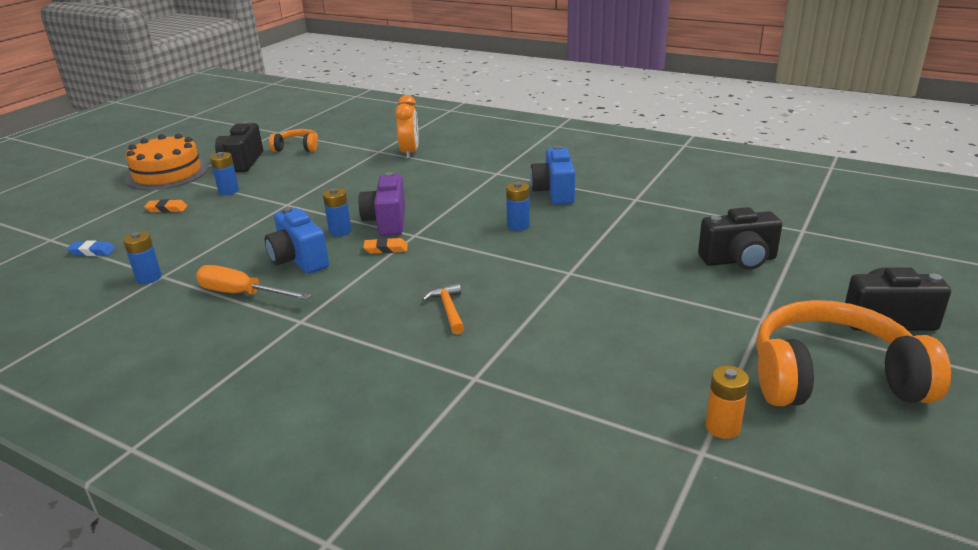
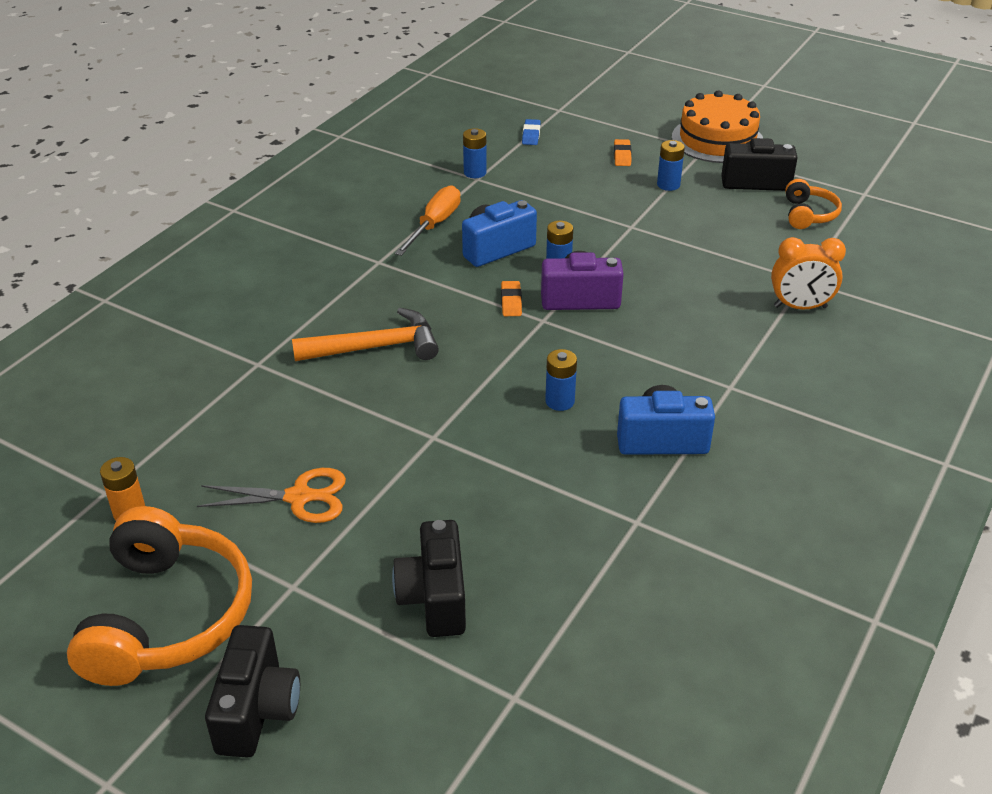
camera: 90 degrees right, 10 degrees up
orange hammer [422,283,464,335] -> orange hammer [292,308,439,361], size x1.77
none -> orange scissors [197,468,346,523]

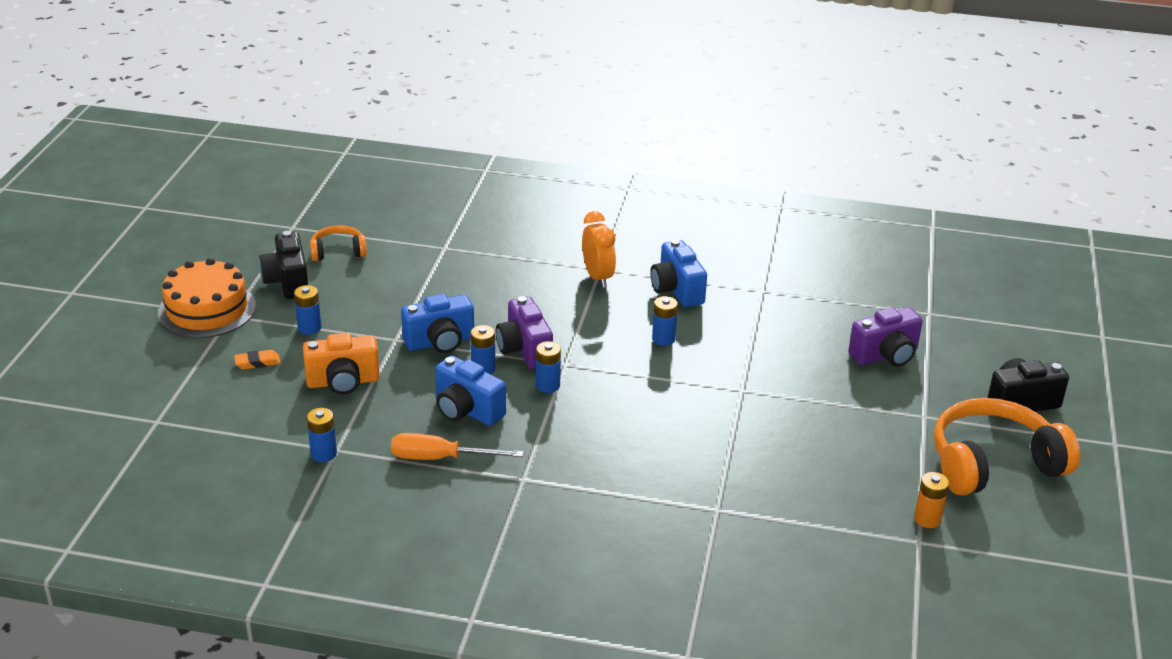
camera: 110 degrees left, 5 degrees down
orange scissors [197,468,346,523] -> none
orange hammer [292,308,439,361] -> none
black camera [392,520,466,637] -> purple camera [848,307,923,367]
orange eraser [501,281,522,316] -> blue battery [536,341,561,393]
blue eraser [522,119,541,145] -> none
orange clock [771,237,846,310] -> orange clock moved to [582,211,616,288]
none -> orange camera [303,333,380,394]
none -> blue camera [401,294,474,353]

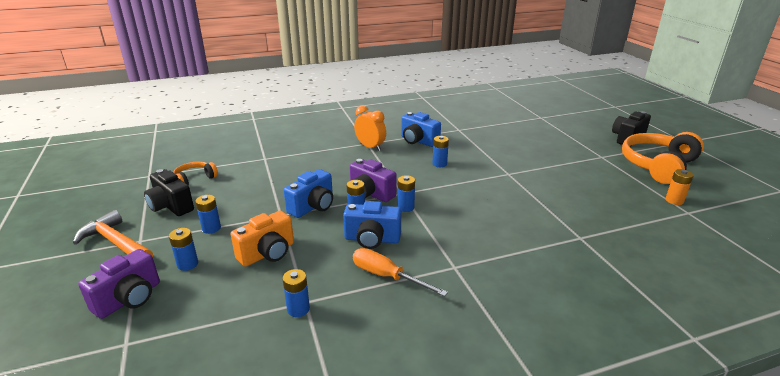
camera: 30 degrees left, 5 degrees down
orange cake [158,258,256,338] -> orange hammer [73,210,153,257]
orange eraser [234,350,280,369] -> blue battery [169,228,198,271]
orange screwdriver [391,433,524,460] -> orange screwdriver turned 60 degrees clockwise [353,248,448,296]
purple camera [848,307,923,367] -> purple camera moved to [78,249,160,319]

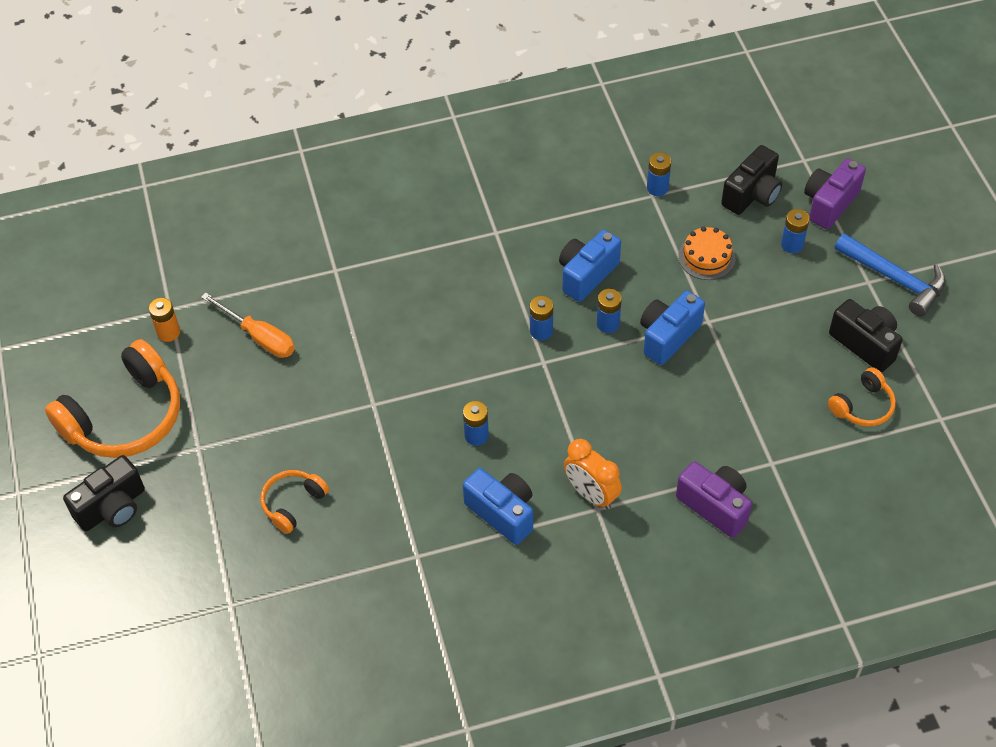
camera: 175 degrees left, 25 degrees up
orange hammer [73,210,153,257] -> blue hammer [835,233,946,317]
blue battery [195,195,221,234] -> none
orange camera [231,211,294,267] -> orange cake [678,227,736,280]
blue camera [343,201,401,249] -> blue camera turned 60 degrees counterclockwise [559,230,621,302]
purple camera [350,159,396,202] -> purple camera moved to [676,461,752,538]
orange screwdriver [353,248,448,296] -> orange screwdriver moved to [201,292,295,358]
none -> orange headphones [260,470,329,534]
none -> black camera [721,145,782,215]

